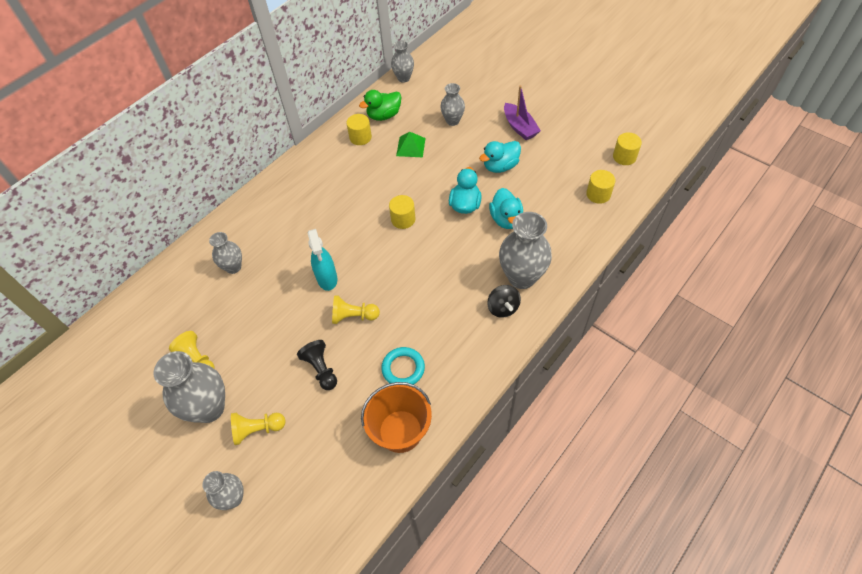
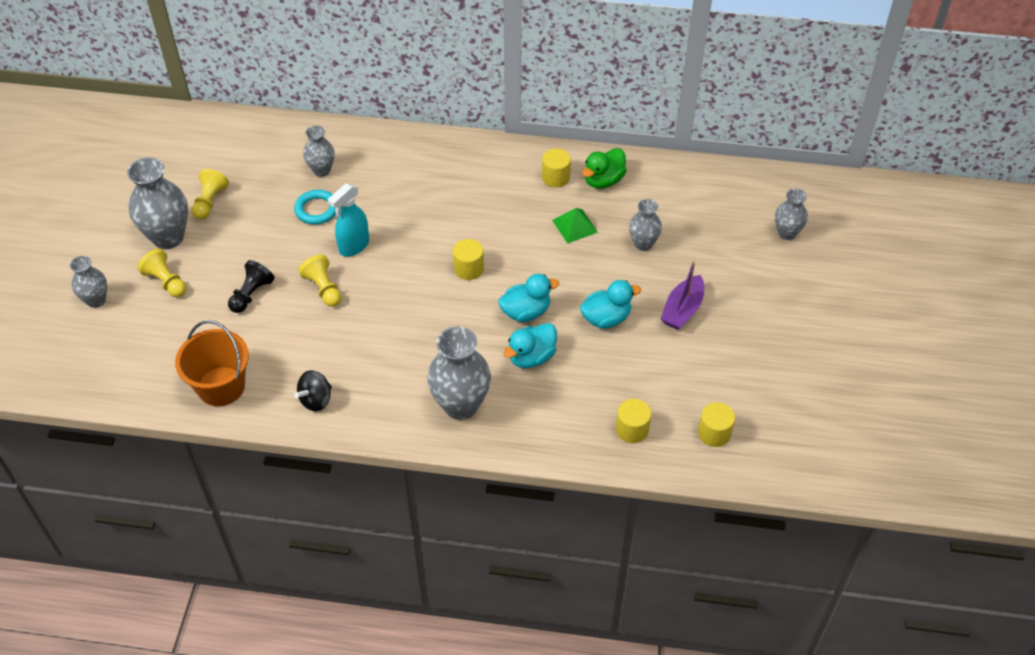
camera: 55 degrees right, 5 degrees down
green duck [359,90,402,121] -> green duck turned 75 degrees counterclockwise [582,148,626,189]
turquoise ring [381,347,425,385] -> turquoise ring moved to [294,190,336,224]
grey vase [391,40,414,83] -> grey vase moved to [775,188,808,240]
turquoise duck [479,141,521,173] -> turquoise duck turned 135 degrees clockwise [580,280,641,329]
black spinning top [487,285,521,318] -> black spinning top moved to [295,370,332,411]

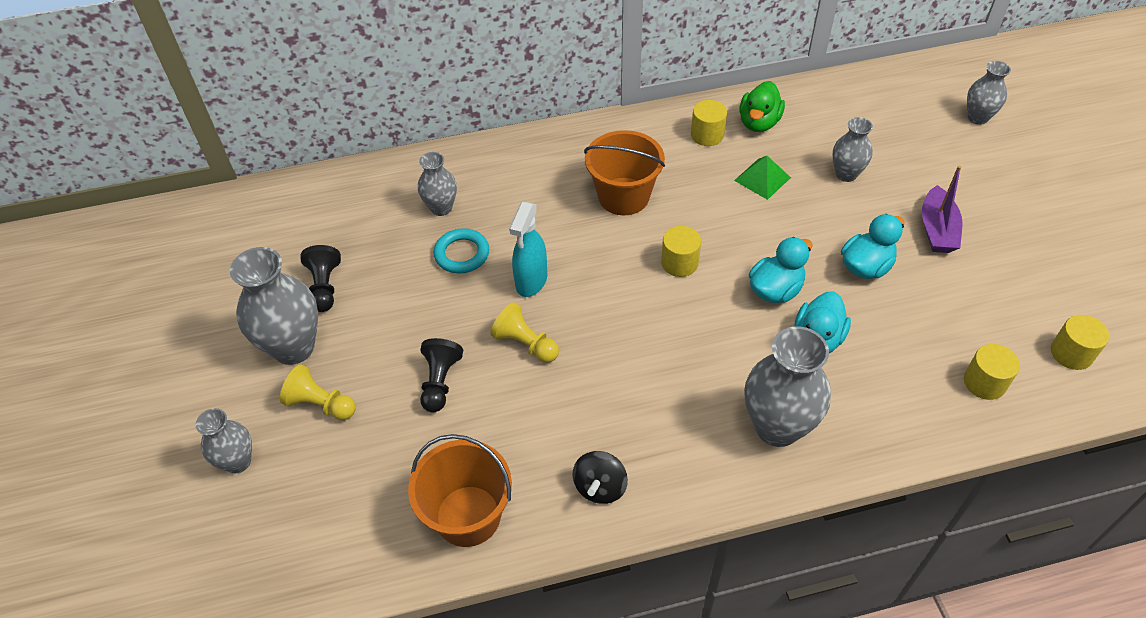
camera: 20 degrees left, 0 degrees up
yellow pawn [192,169,229,219] -> black pawn [301,245,341,312]
none -> orange bucket [584,130,665,215]

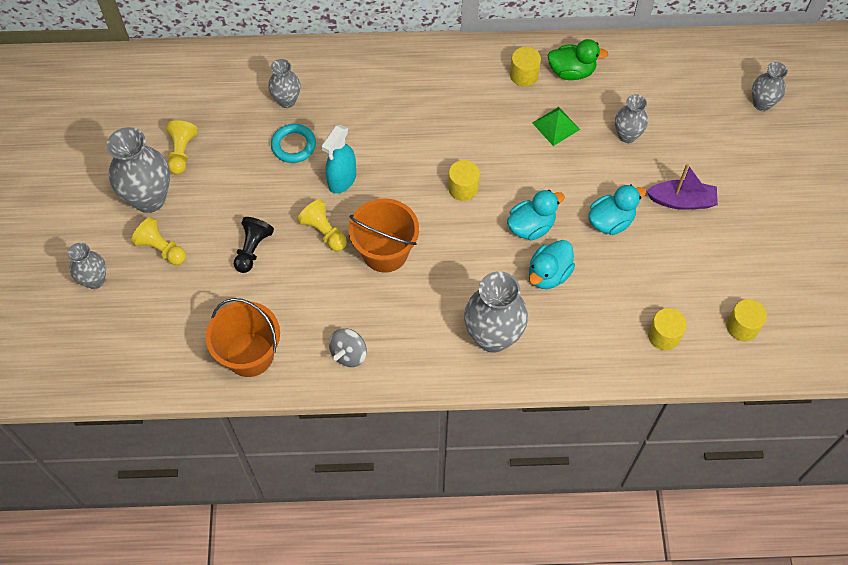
camera: 10 degrees right, 10 degrees up
black pawn [301,245,341,312] -> yellow pawn [166,120,198,175]
black spinning top [573,451,628,504] -> grey spinning top [329,328,367,367]
orange bucket [584,130,665,215] -> orange bucket moved to [349,198,419,273]
green duck [739,81,785,132] -> green duck turned 120 degrees counterclockwise [548,39,608,80]
purple boat [922,166,963,253] -> purple boat turned 105 degrees counterclockwise [646,164,718,210]

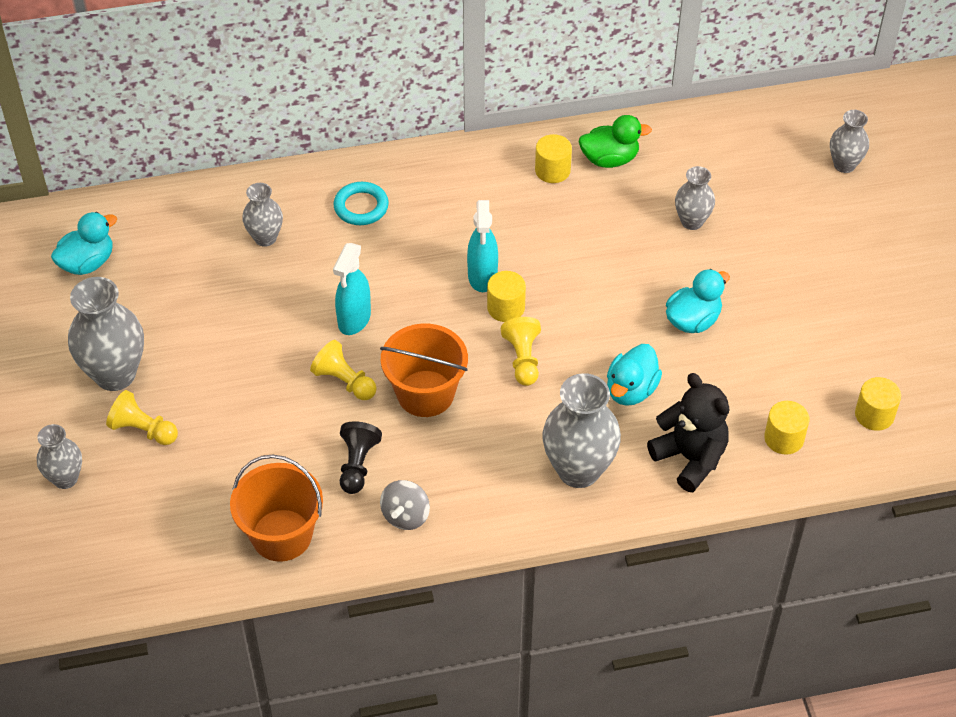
camera: 10 degrees left, 10 degrees down
yellow pawn [166,120,198,175] -> yellow pawn moved to [501,317,541,386]
black pawn [234,217,274,273] -> black pawn moved to [340,421,382,494]
turquoise ring [271,124,316,163] -> turquoise ring moved to [333,182,389,225]
turquoise duck [507,190,565,240] -> turquoise duck moved to [51,212,117,275]
green pyramid [532,107,580,146] -> none
purple boat [646,164,718,210] -> none
none -> turquoise spray bottle [467,200,498,292]
none -> black teddy bear [647,373,729,492]

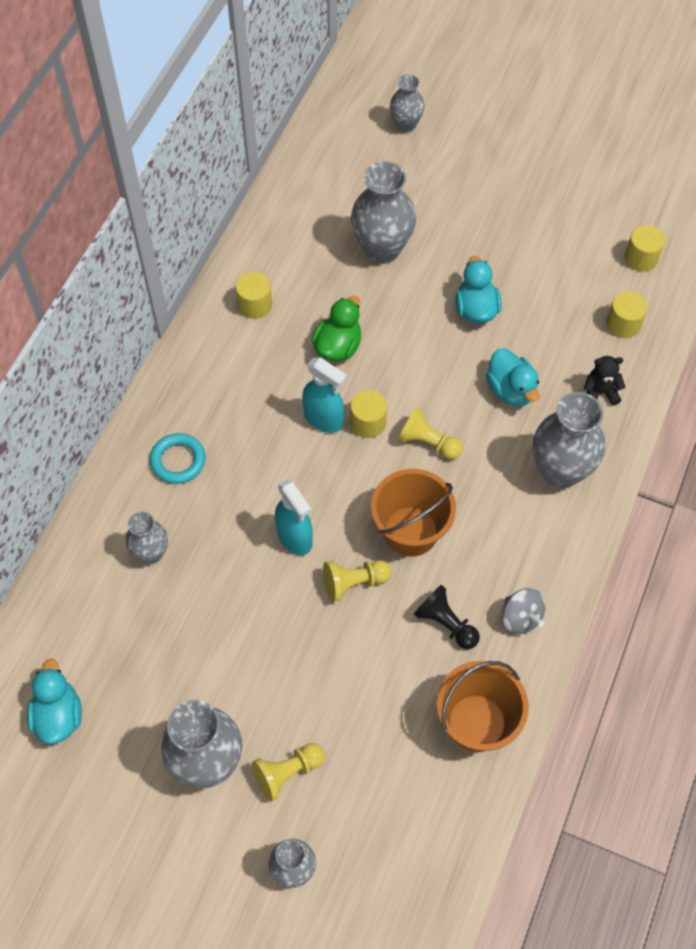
camera: 55 degrees left, 10 degrees up
green duck [579,115,652,168] -> green duck moved to [311,296,361,361]
black teddy bear [647,373,729,492] -> black teddy bear [584,356,625,405], size x0.57
grey vase [675,166,715,230] -> grey vase [351,161,416,264], size x1.74

